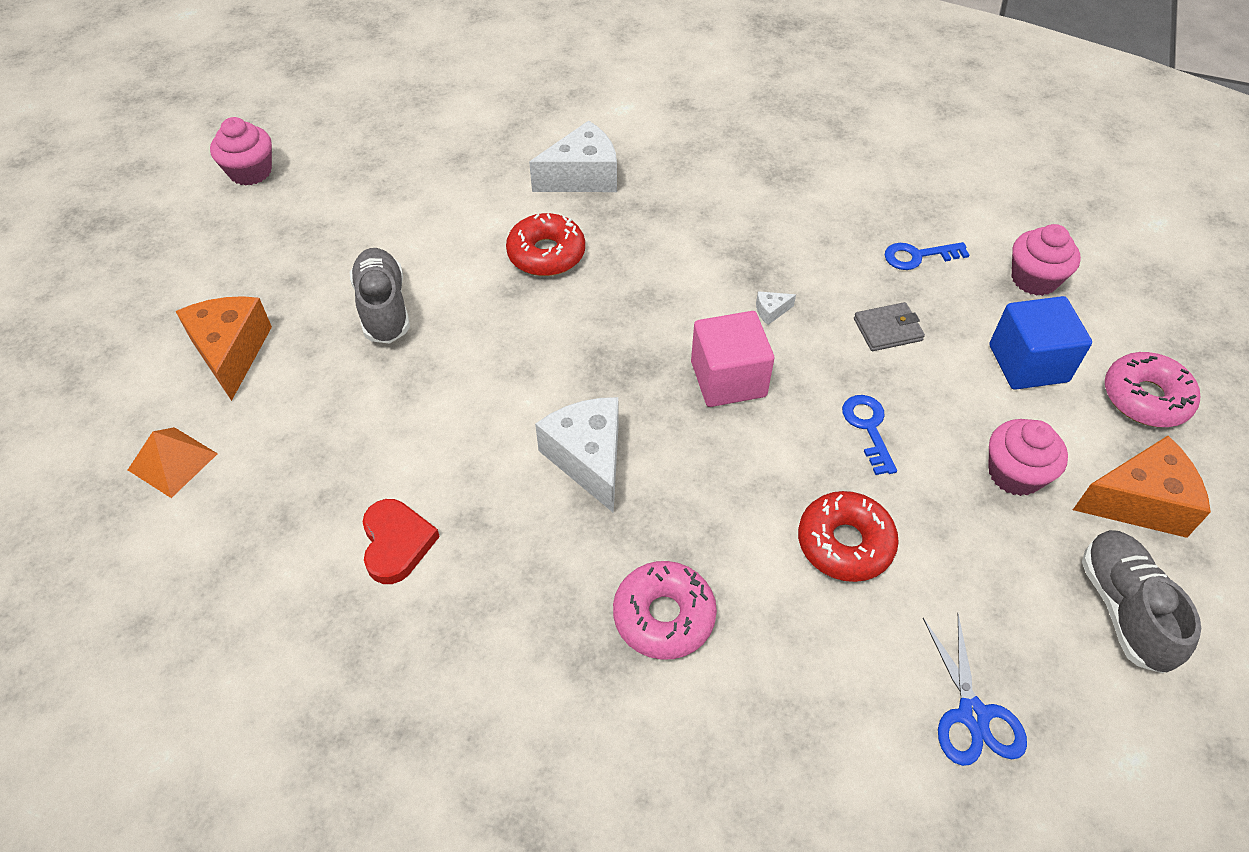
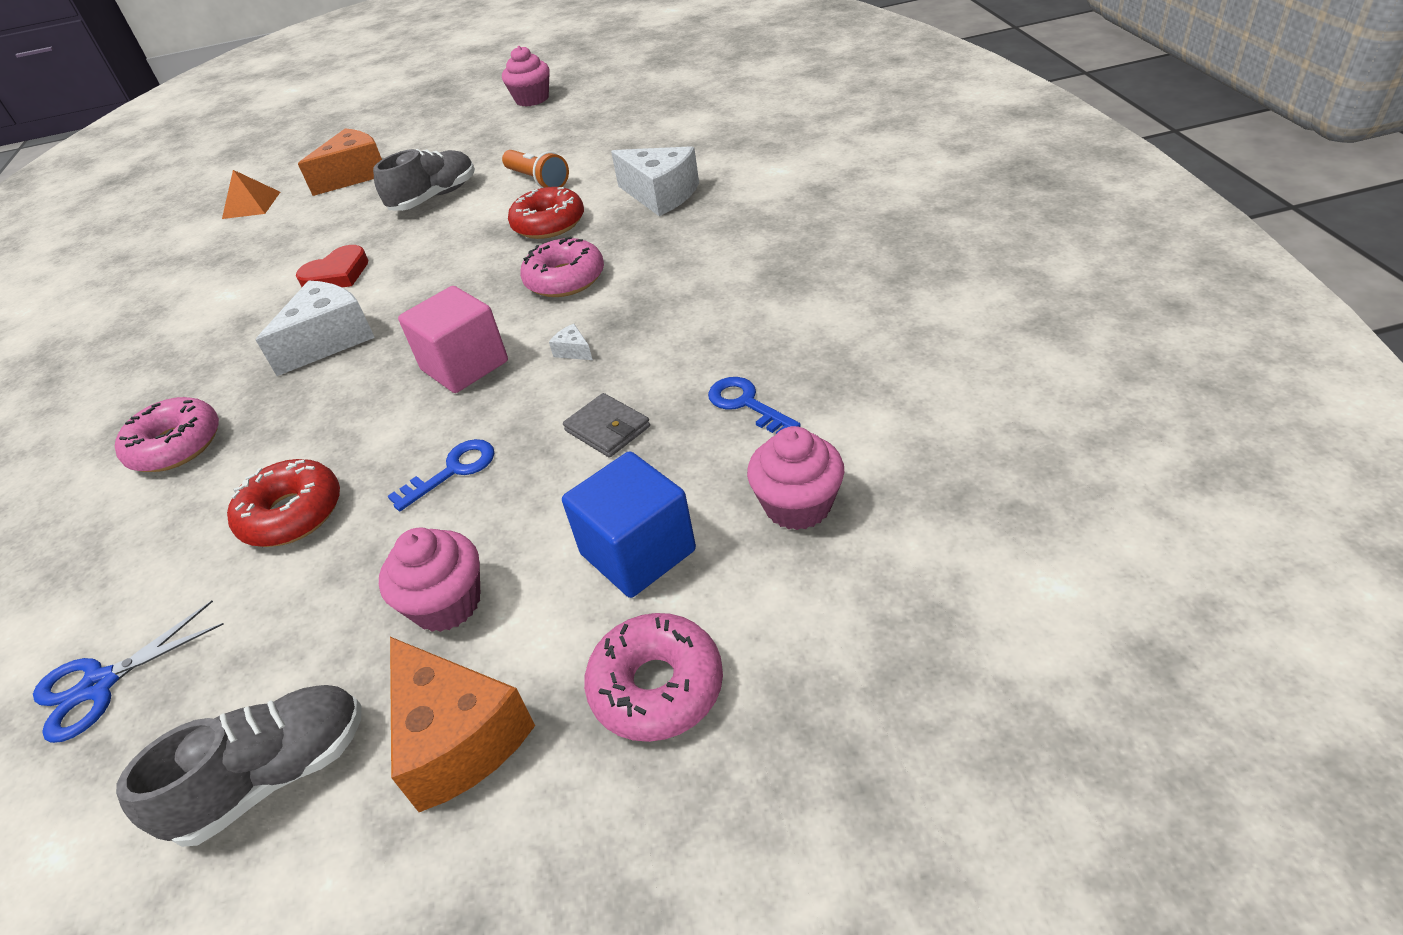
camera: 65 degrees right, 10 degrees down
red heart [362,499,440,584] -> red heart moved to [296,245,368,287]
none -> orange flashlight [502,150,569,188]
none -> pink donut [520,237,604,297]

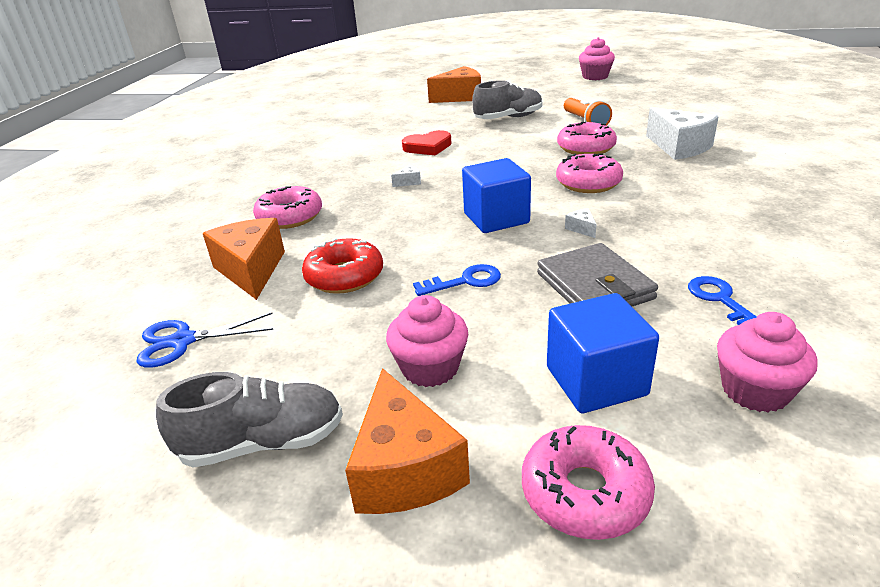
camera: 20 degrees right, 10 degrees down
orange pyramid [222,170,280,219] -> none
white cheese [256,280,375,376] -> white cheese [391,165,421,187], size x0.40
pink cube [398,286,508,393] -> blue cube [462,158,531,233]
red donut [508,187,584,239] -> pink donut [557,122,617,155]
grey wallet [563,393,650,458] -> grey wallet [537,243,658,307], size x1.65
none -> orange cheese [203,218,285,300]

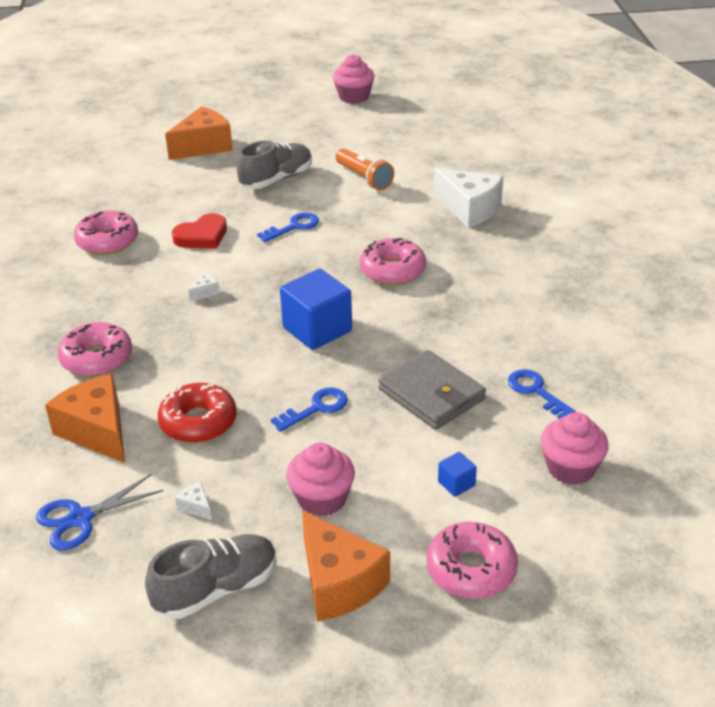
camera: 20 degrees left, 5 degrees up
blue cube [547,293,659,413] -> blue cube [438,452,477,497], size x0.46
pink donut [557,122,617,155] -> pink donut moved to [74,210,138,255]
white cheese [565,208,597,238] -> white cheese moved to [175,481,212,520]
none -> blue key [257,212,319,242]

